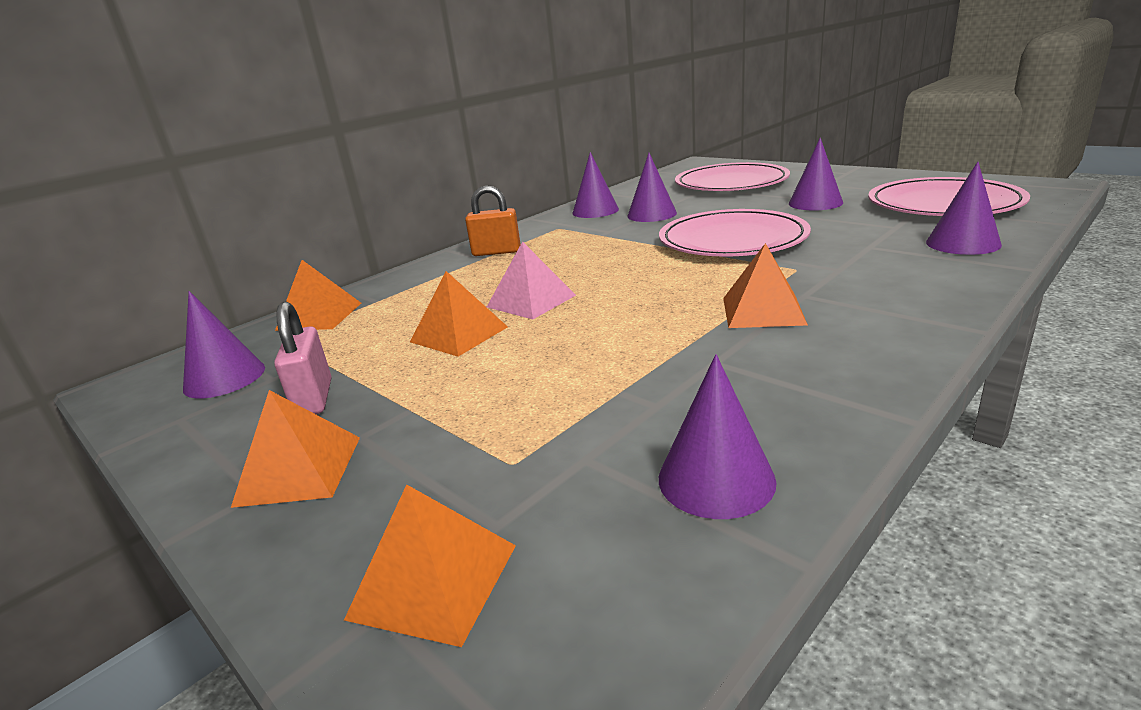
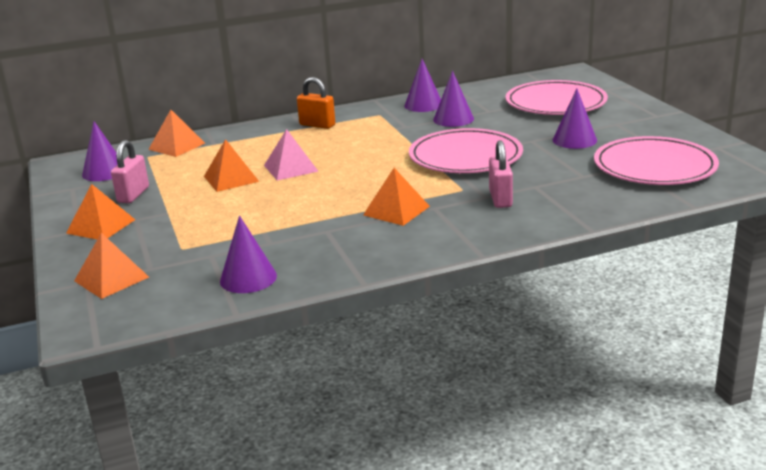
camera: 25 degrees right, 0 degrees up
purple cone [926,162,1002,255] -> none
none -> pink padlock [489,140,513,208]

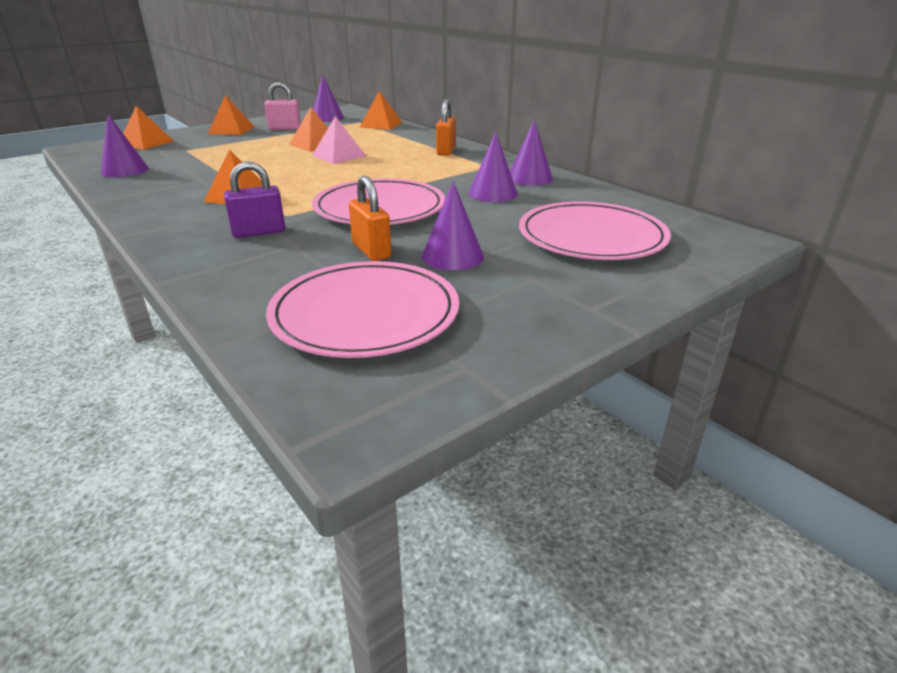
camera: 70 degrees right, 5 degrees up
pink padlock [489,140,513,208] -> purple padlock [224,161,285,238]
none -> orange padlock [349,176,391,261]

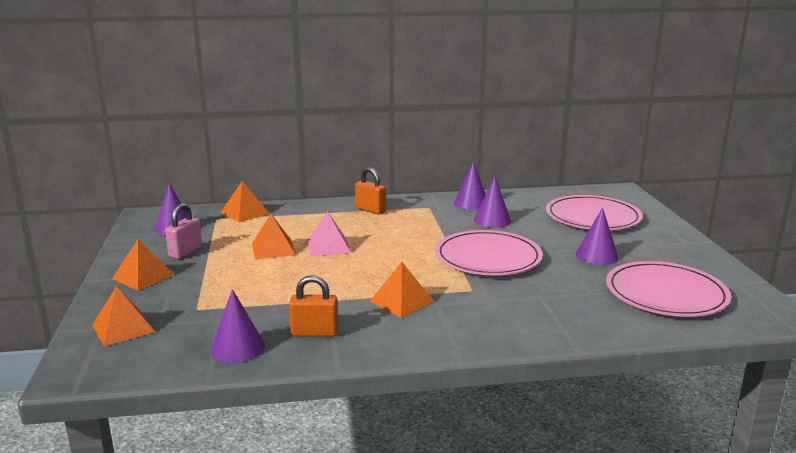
camera: 60 degrees left, 10 degrees down
purple padlock [224,161,285,238] -> none
orange padlock [349,176,391,261] -> orange padlock moved to [289,275,338,337]

